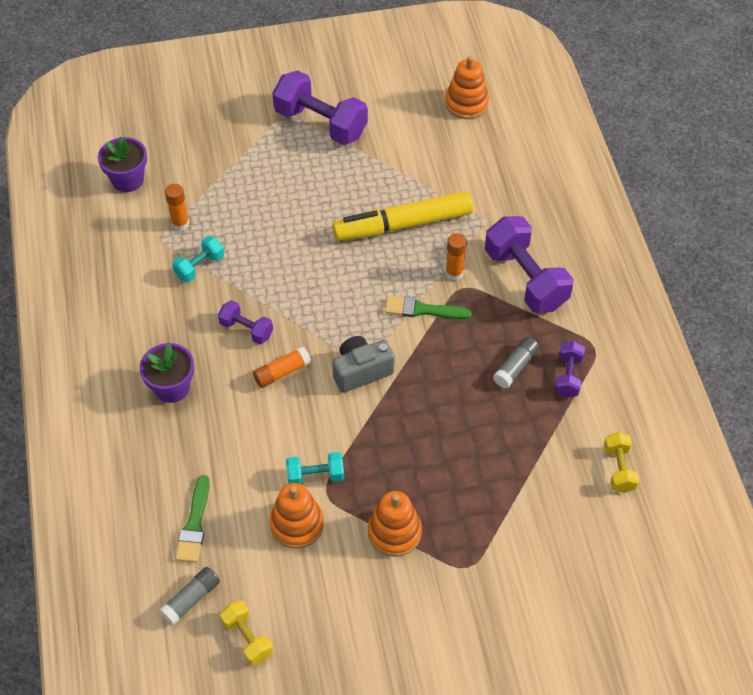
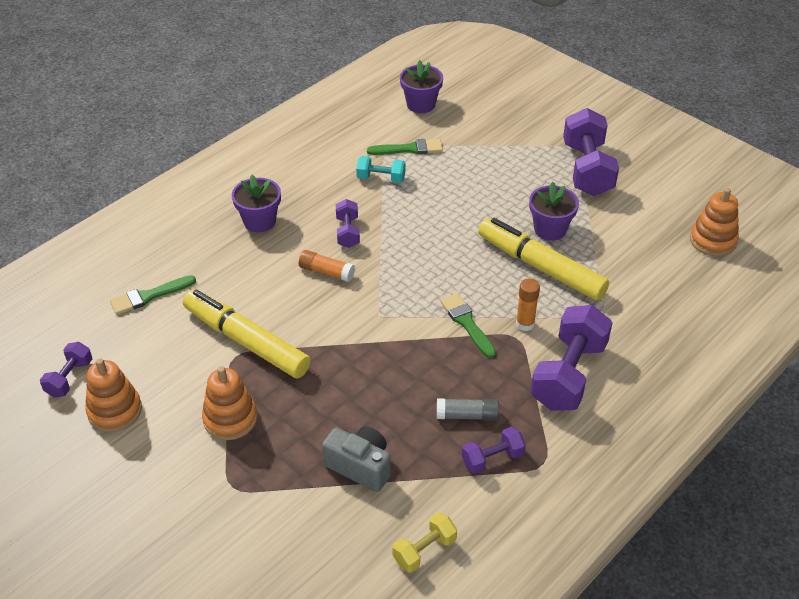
camera: 55 degrees right, 10 degrees down
grey glue stick [159,567,220,625] -> none
orange glue stick [165,184,189,231] -> green brush [367,139,443,155]
yellow dumbbell [220,600,273,665] -> purple dumbbell [40,342,92,397]
orange stacking toy [270,483,324,549] -> orange stacking toy moved to [85,358,142,432]
turquoise dumbbell [286,452,344,484] -> yellow marker [183,289,311,378]
grey camera [332,336,395,393] -> grey camera moved to [322,426,391,492]
none -> purple flower pot [529,182,579,241]

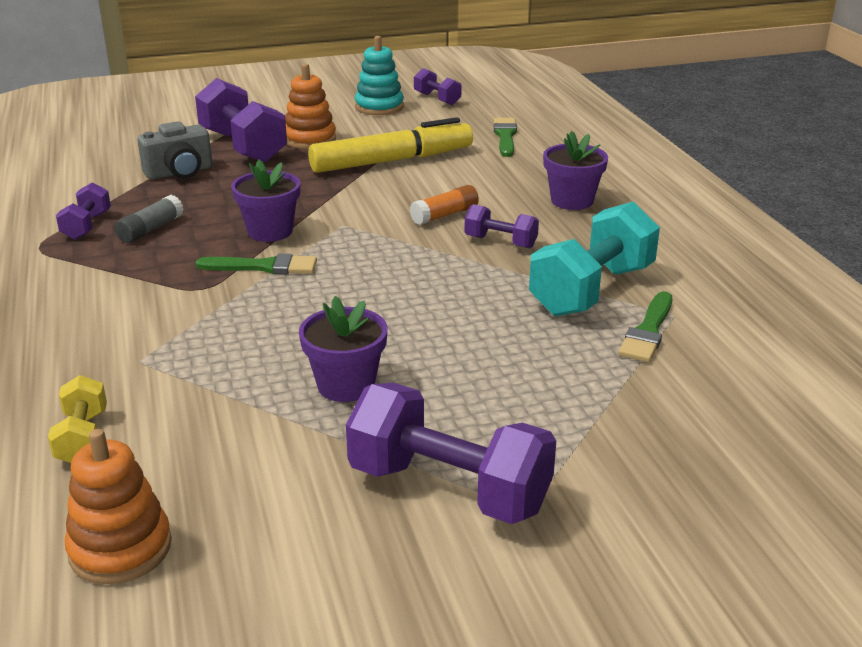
camera: 120 degrees right, 15 degrees down
orange stacking toy [85,358,142,432] -> turquoise stacking toy [355,36,404,115]
turquoise dumbbell [356,156,406,183] -> turquoise dumbbell [529,201,660,316], size x1.93
yellow dumbbell [392,512,457,573] -> yellow dumbbell moved to [48,375,107,463]
purple flower pot [400,60,443,113] -> purple flower pot moved to [231,160,300,242]
yellow marker [478,218,609,301] -> none
orange glue stick [516,278,540,331] -> none
purple dumbbell [530,305,613,411] -> purple dumbbell moved to [195,78,287,162]

